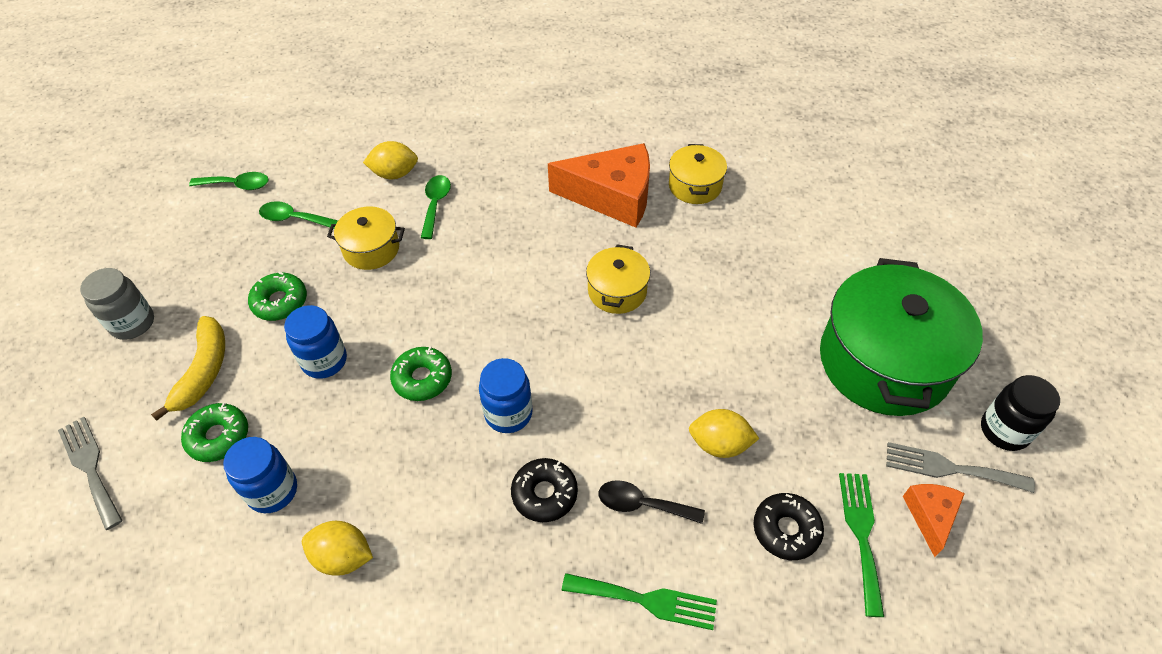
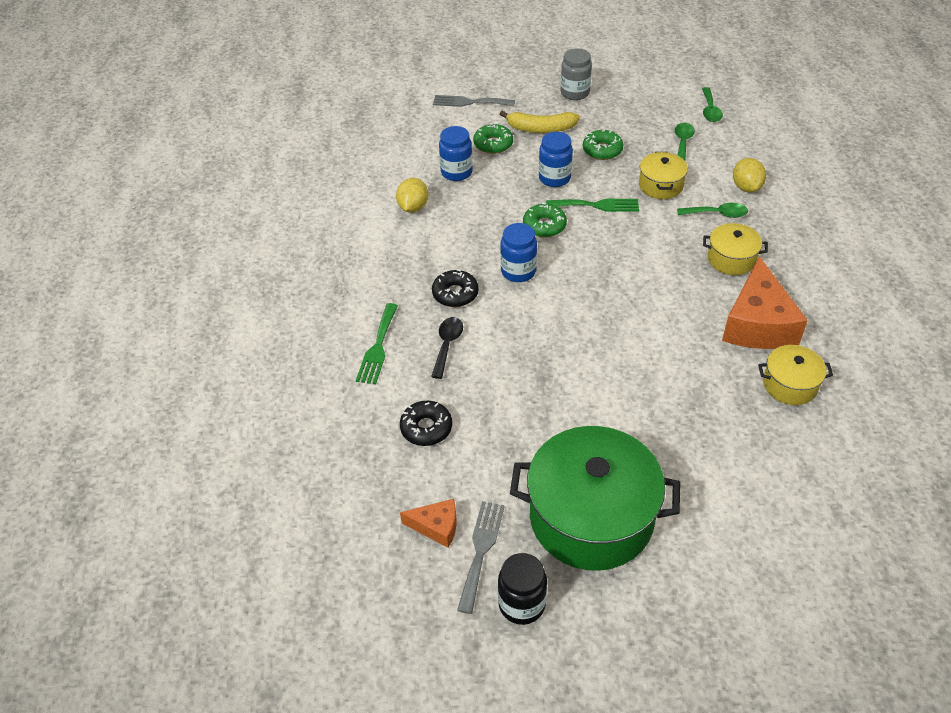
camera: 90 degrees right, 5 degrees down
grey fork [58,417,123,530] -> grey fork turned 135 degrees counterclockwise [433,95,515,107]
yellow pot [586,245,650,314] -> yellow pot moved to [703,223,768,275]
yellow lemon [689,409,759,458] -> none
green fork [839,473,884,617] -> green fork moved to [546,199,639,212]

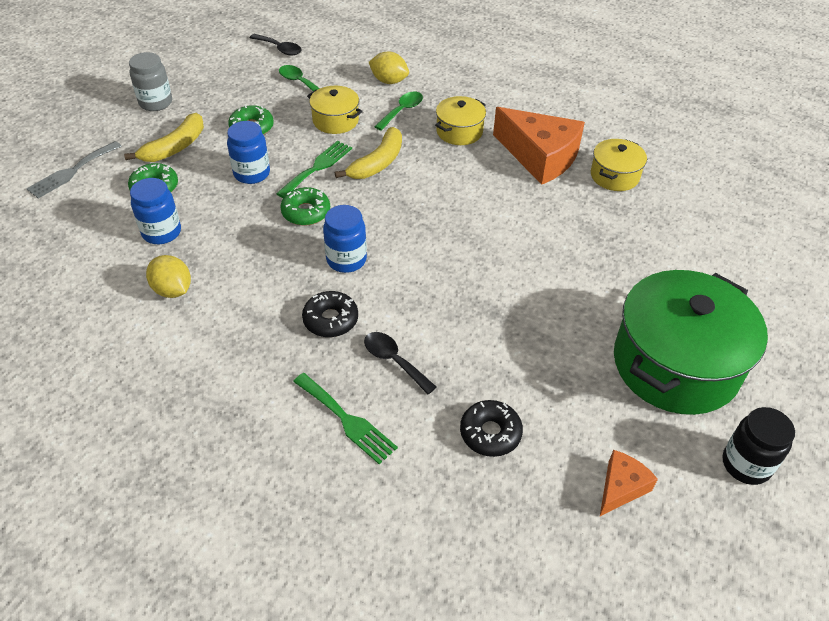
camera: 60 degrees left, 0 degrees up
grey fork [457,501,505,614] -> none
green spoon [702,87,723,122] -> black spoon [250,34,302,56]
none -> yellow banana [335,127,402,179]

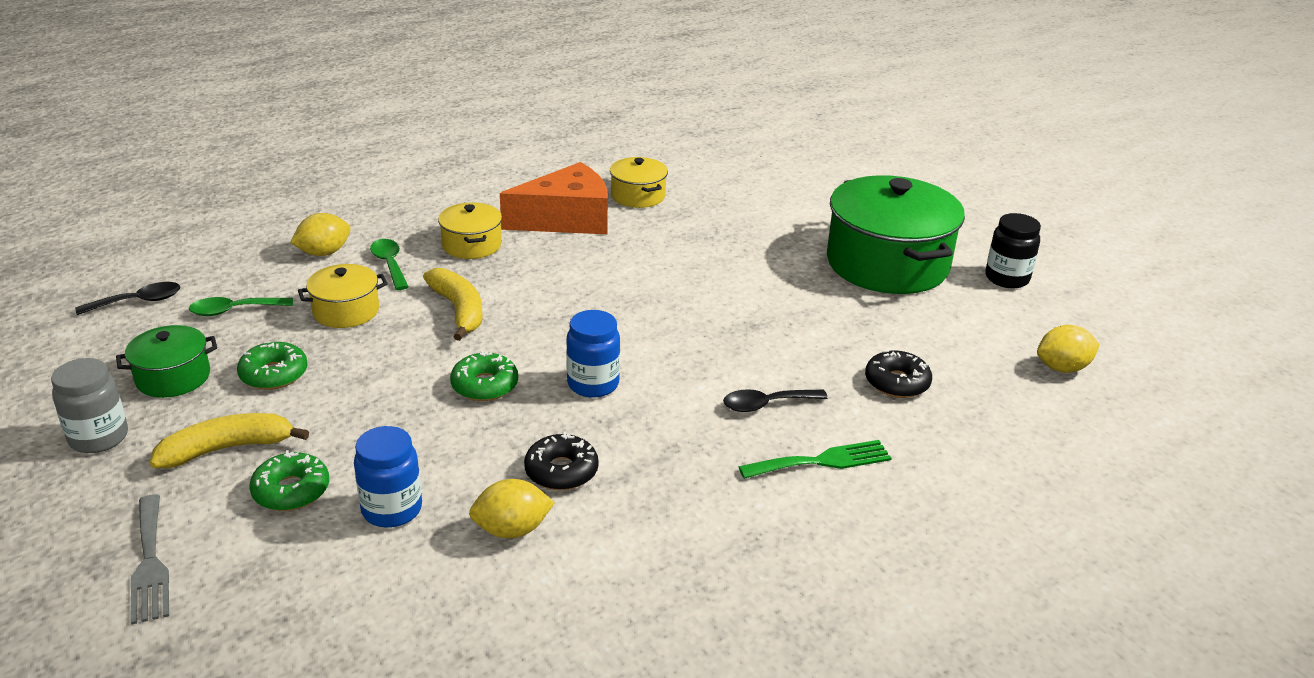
camera: 60 degrees left, 15 degrees down
yellow banana [124,113,204,162] -> yellow banana turned 90 degrees counterclockwise [150,413,309,468]
blue jar [227,121,270,184] -> none
green fork [276,141,352,198] -> none
black donut [302,291,358,337] -> black donut moved to [524,432,599,490]
orange cheese [600,450,658,516] -> none
none -> green pot [116,325,217,398]
none -> yellow lemon [1037,325,1100,373]

